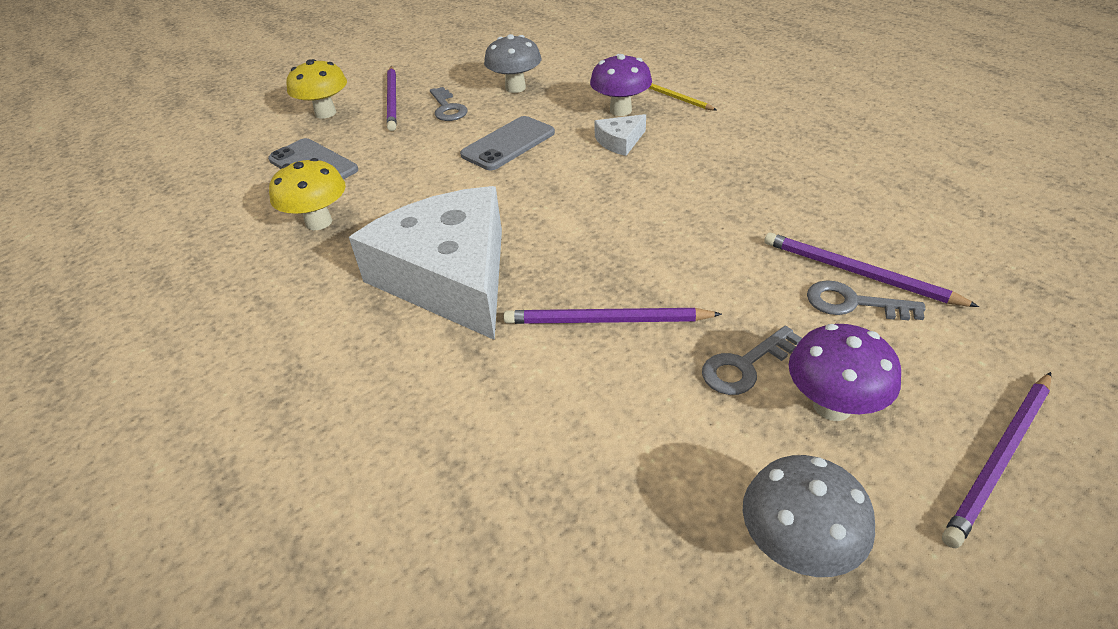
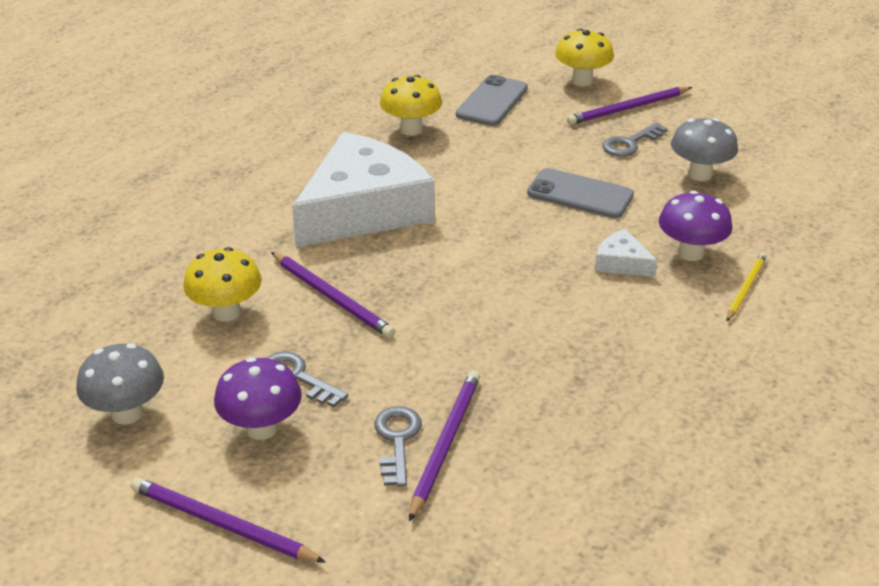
camera: 70 degrees right, 5 degrees down
purple pencil [503,308,722,324] -> purple pencil turned 150 degrees clockwise [271,252,395,338]
none -> yellow mushroom [183,247,262,322]

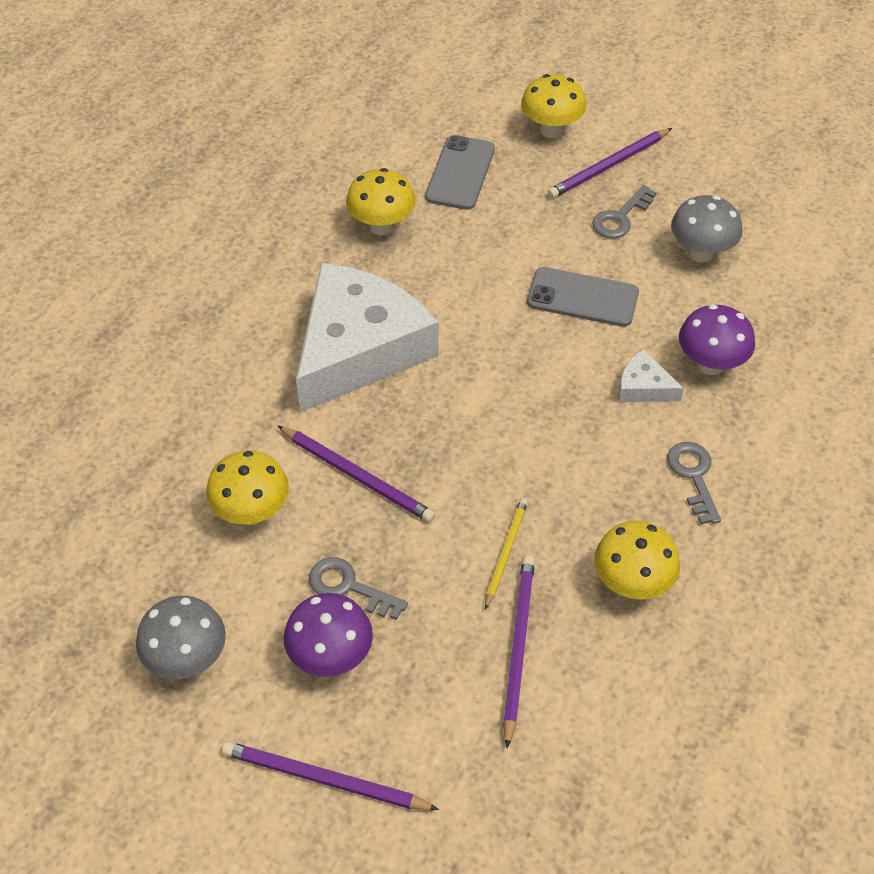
camera: 10 degrees left, 15 degrees up
grey key [374,406,422,487] -> grey key moved to [667,442,721,524]
yellow pencil [727,253,767,321] -> yellow pencil moved to [485,498,528,610]
none -> yellow mushroom [594,521,680,600]

